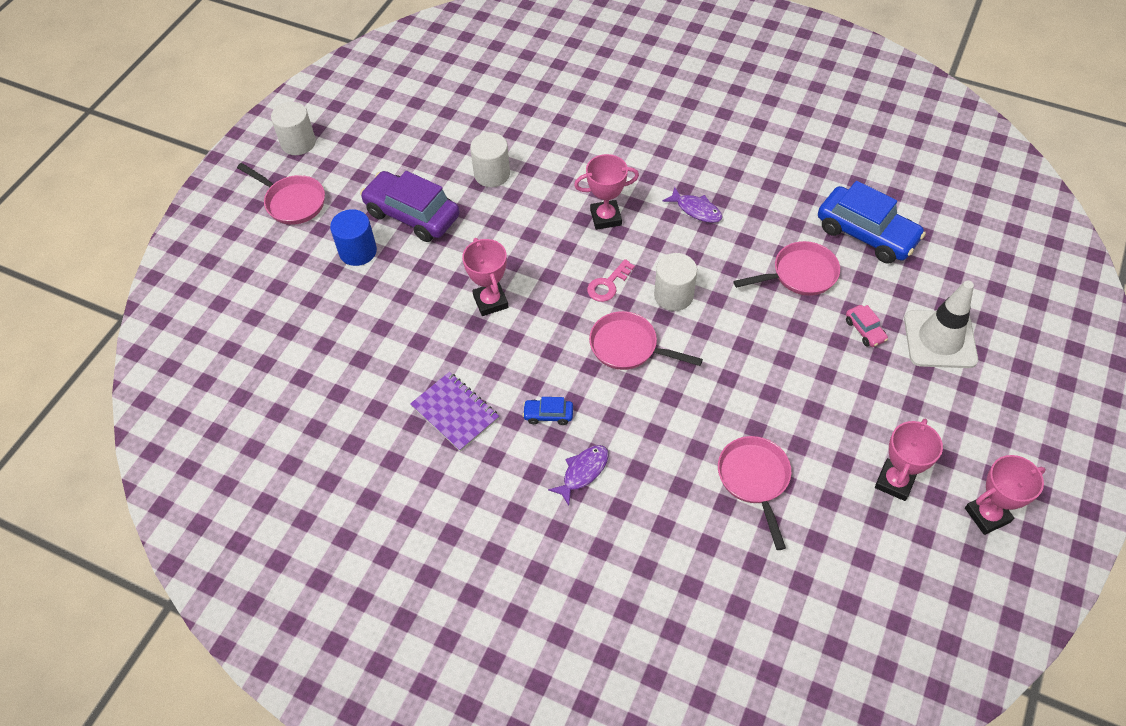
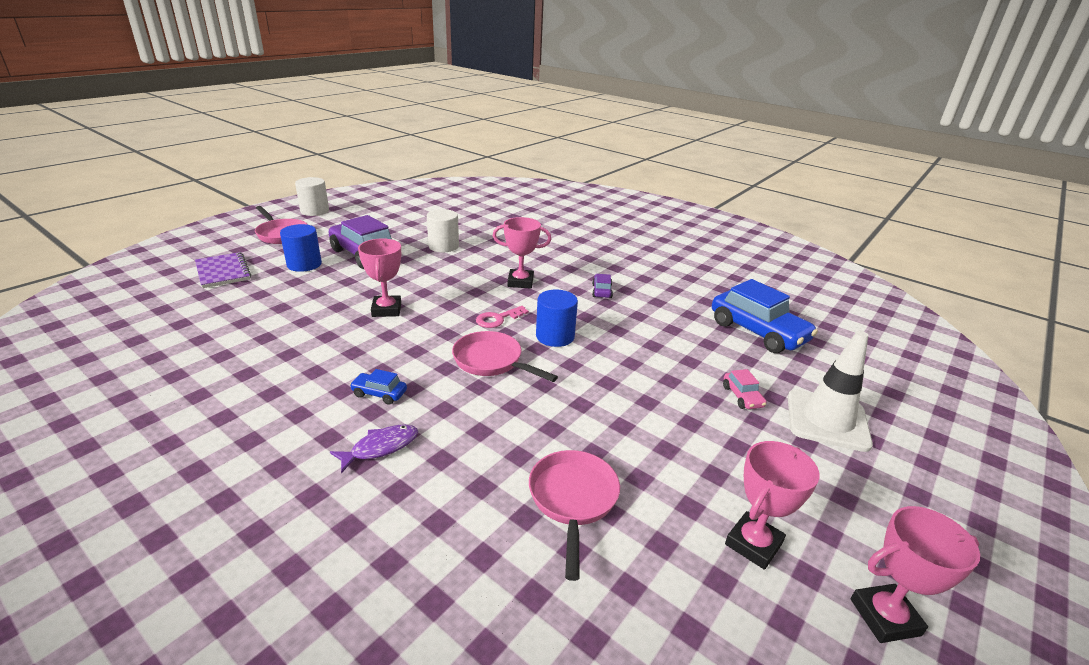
camera: 10 degrees right, 25 degrees down
purple notebook [410,372,499,452] -> purple notebook moved to [195,252,251,288]
white cylinder [654,253,697,311] -> blue cylinder [536,290,578,347]
purple fish [662,187,723,223] -> purple car [592,274,613,298]
pink pan [733,241,840,296] -> none

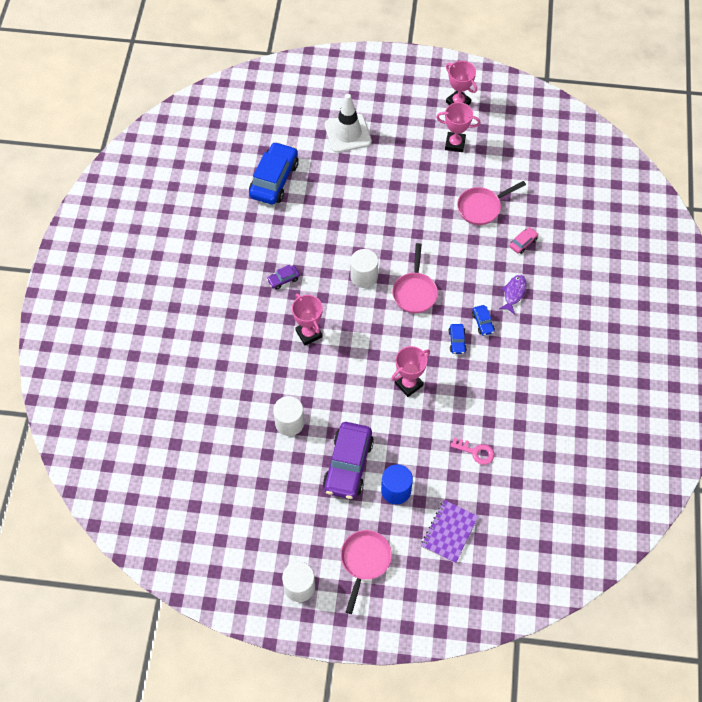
camera: 120 degrees left, 30 degrees up
purple fish [330,424,418,473] -> purple fish turned 90 degrees clockwise [499,275,527,315]
pink key [476,306,529,328] -> pink key moved to [450,438,494,465]
blue cylinder [536,290,578,347] -> white cylinder [350,249,378,288]
pink car [723,369,766,409] -> pink car moved to [510,227,539,254]
none -> blue car [449,324,467,354]

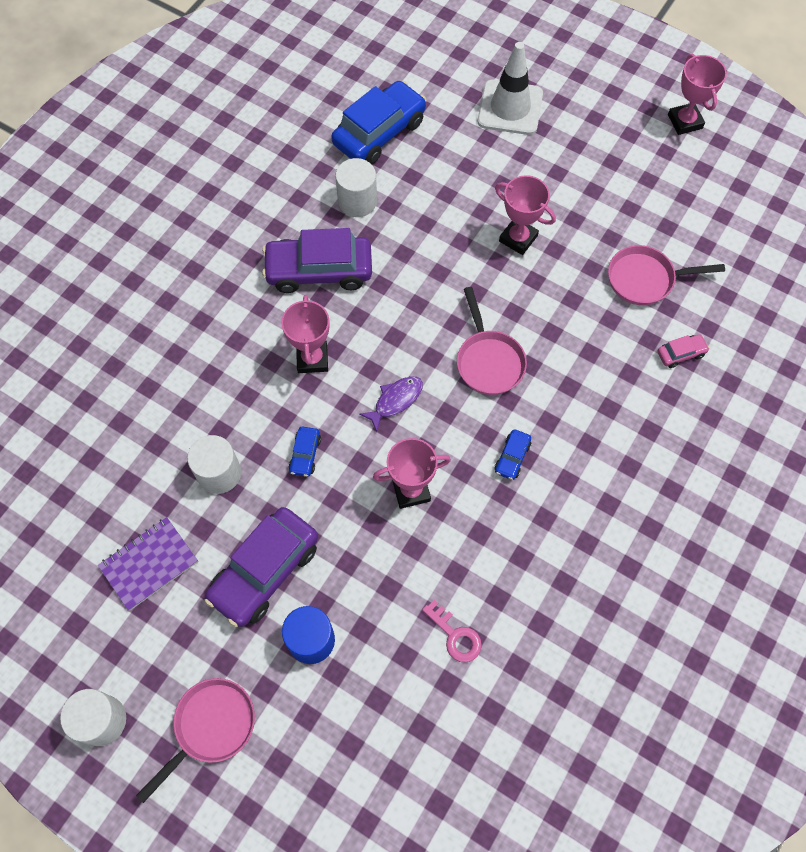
camera: 25 degrees right, 5 degrees up
purple car [267,265,300,290] -> purple car [262,228,372,293], size x2.26
white cylinder [350,249,378,288] -> white cylinder moved to [335,158,377,217]
pink pan [392,243,438,313] -> pink pan turned 45 degrees counterclockwise [457,287,527,395]
purple notebook [421,500,479,564] -> purple notebook moved to [98,517,198,611]
pink trophy [436,102,480,152] -> pink trophy moved to [495,175,556,255]
blue car [472,305,495,336] -> blue car moved to [289,427,321,477]
purple fish [499,275,527,315] -> purple fish moved to [359,376,423,432]

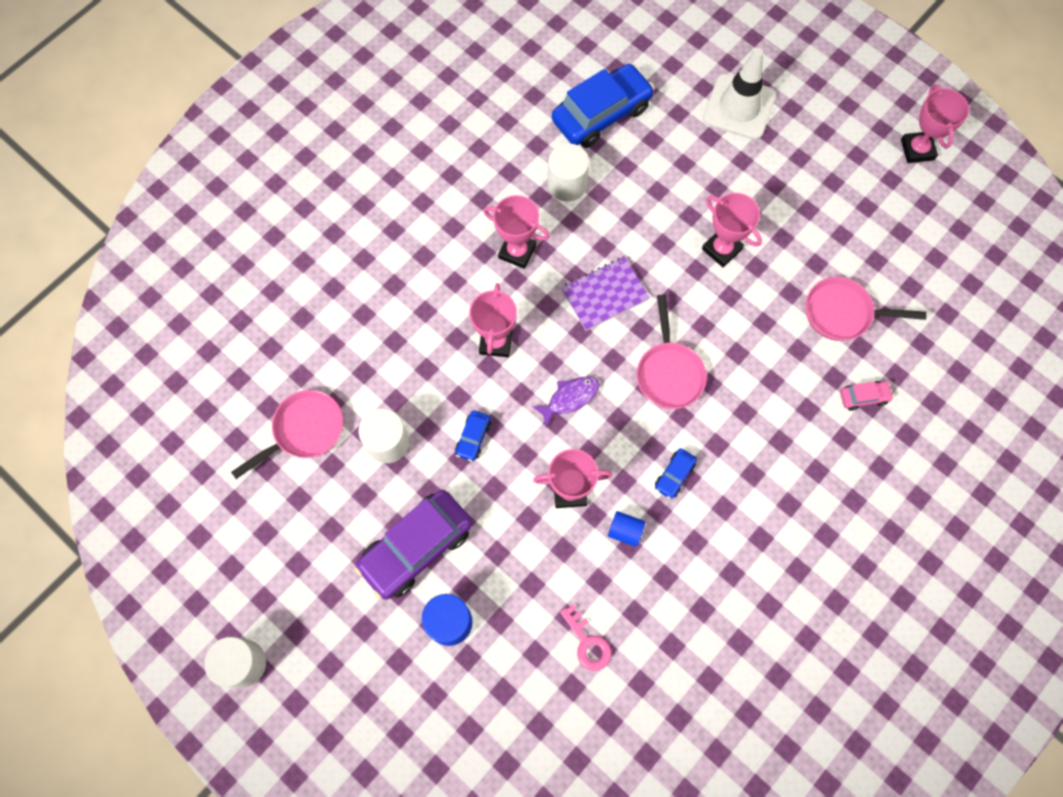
camera: 10 degrees right, 5 degrees up
purple notebook [98,517,198,611] -> purple notebook moved to [561,257,650,331]
pink pan [136,678,255,803] -> pink pan moved to [231,390,343,479]
purple car [262,228,372,293] -> pink trophy [483,195,550,269]
none -> blue cylinder [608,511,645,547]

